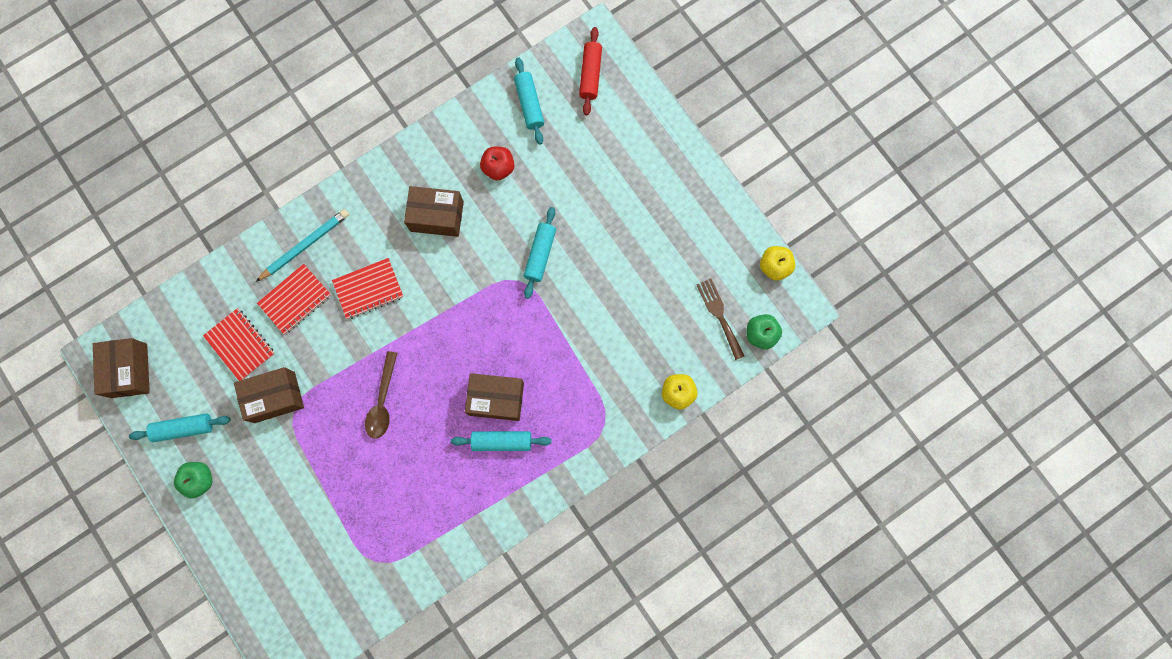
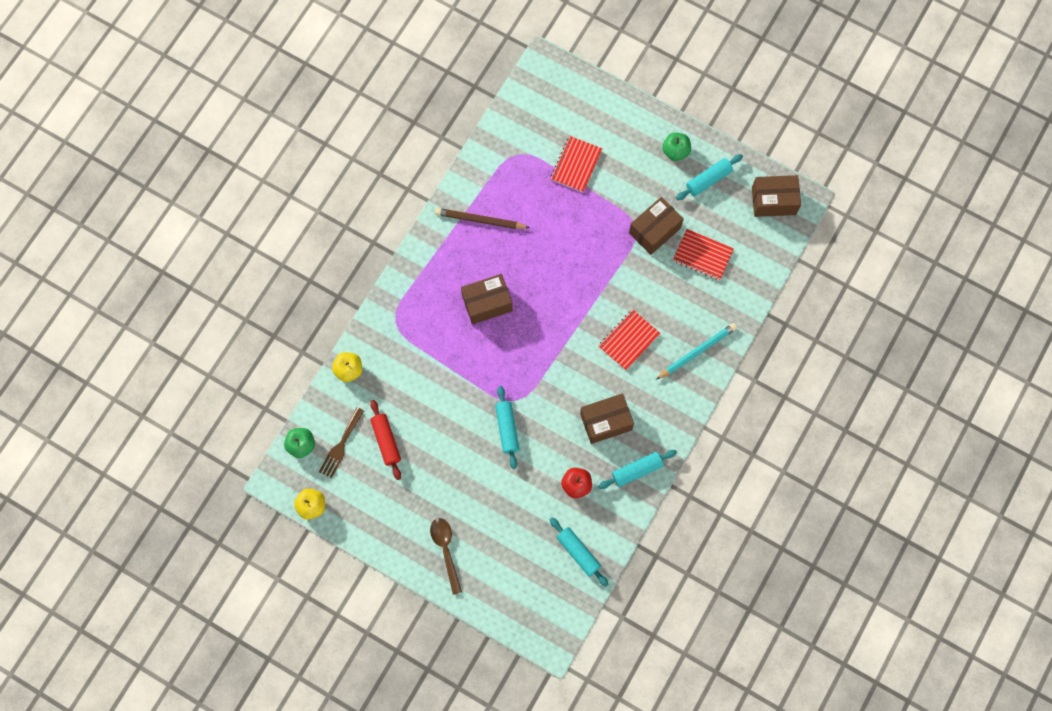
camera: 155 degrees right, 5 degrees down
brown box [93,338,150,398] -> brown box turned 60 degrees counterclockwise [752,175,801,217]
turquoise pencil [256,209,349,282] -> turquoise pencil turned 150 degrees counterclockwise [656,323,737,380]
red notebook [257,264,331,334] -> red notebook moved to [551,136,602,192]
brown spoon [365,351,397,439] -> brown spoon moved to [430,518,462,595]
turquoise rolling pin [451,431,552,451] -> turquoise rolling pin moved to [598,450,677,489]
red rolling pin [579,27,602,115] -> red rolling pin moved to [370,400,401,480]
brown fork [696,278,745,360] -> brown fork turned 75 degrees clockwise [319,407,364,478]
none -> brown pencil [435,208,530,229]

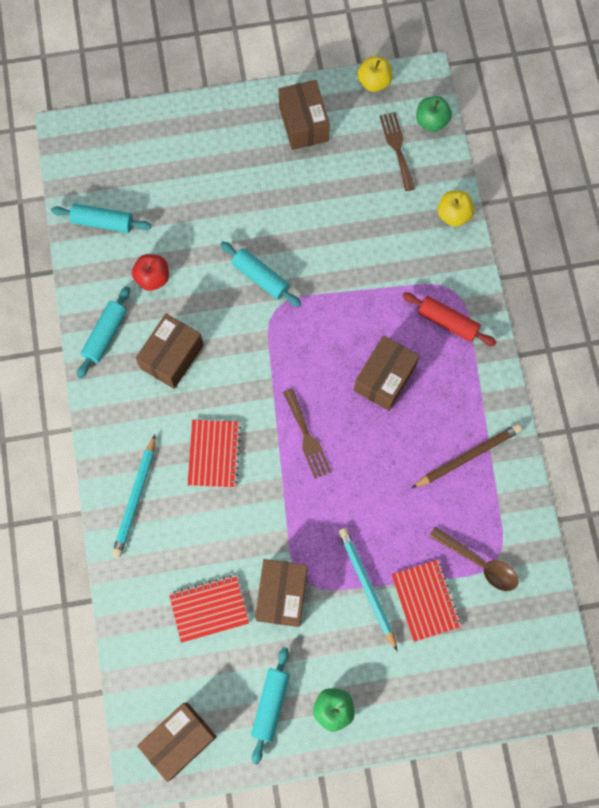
camera: 140 degrees right, 0 degrees up
red rolling pin [370,400,401,480] -> red rolling pin moved to [402,292,497,346]
brown spoon [430,518,462,595] -> brown spoon moved to [429,526,519,591]
none -> brown box [279,80,330,150]
none -> brown fork [283,388,331,479]
none -> turquoise pencil [338,528,398,652]

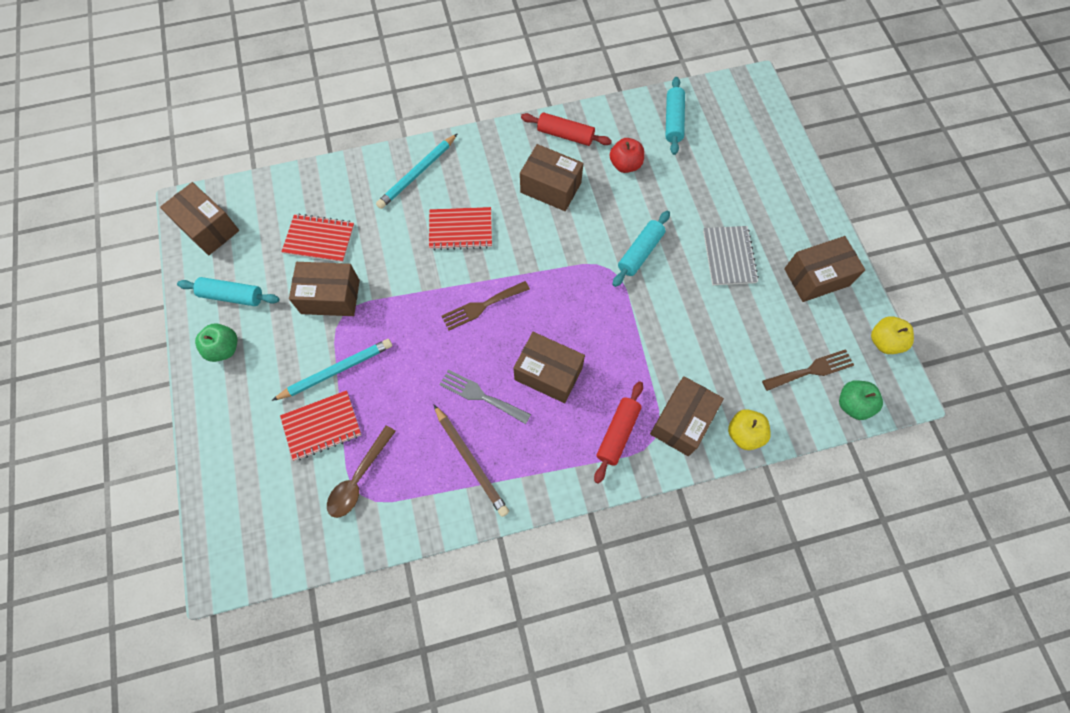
camera: 85 degrees right, 5 degrees down
turquoise rolling pin [77,286,130,379] -> red rolling pin [521,112,612,146]
turquoise pencil [112,435,155,558] -> turquoise pencil turned 60 degrees counterclockwise [376,134,457,209]
red notebook [169,575,249,643] -> red notebook turned 60 degrees counterclockwise [281,213,355,263]
none -> grey fork [439,369,531,424]
none -> brown box [650,376,724,456]
none -> grey notebook [703,226,759,285]

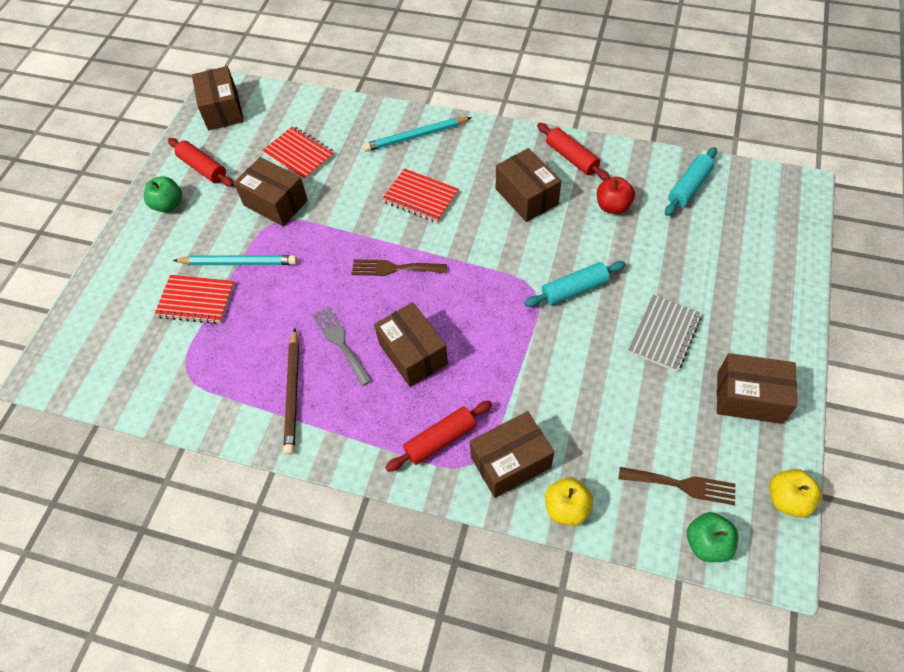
camera: 35 degrees right, 10 degrees down
turquoise rolling pin [177,277,280,306] -> red rolling pin [168,138,234,187]
brown spoon [327,425,396,518] -> none

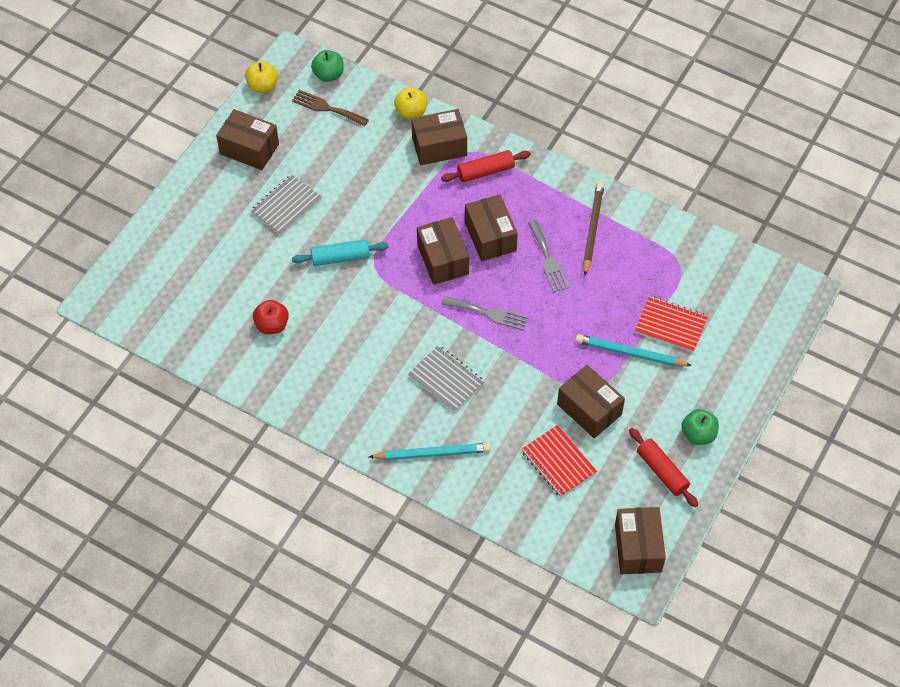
camera: 170 degrees left, 0 degrees up
brown fork [352,259,447,276] -> grey fork [441,296,528,330]
red notebook [382,168,459,223] -> grey notebook [408,345,485,412]
brown box [496,148,561,222] -> brown box moved to [417,217,469,285]
red rolling pin [537,123,610,181] -> none
turquoise rolling pin [665,147,717,216] -> none

